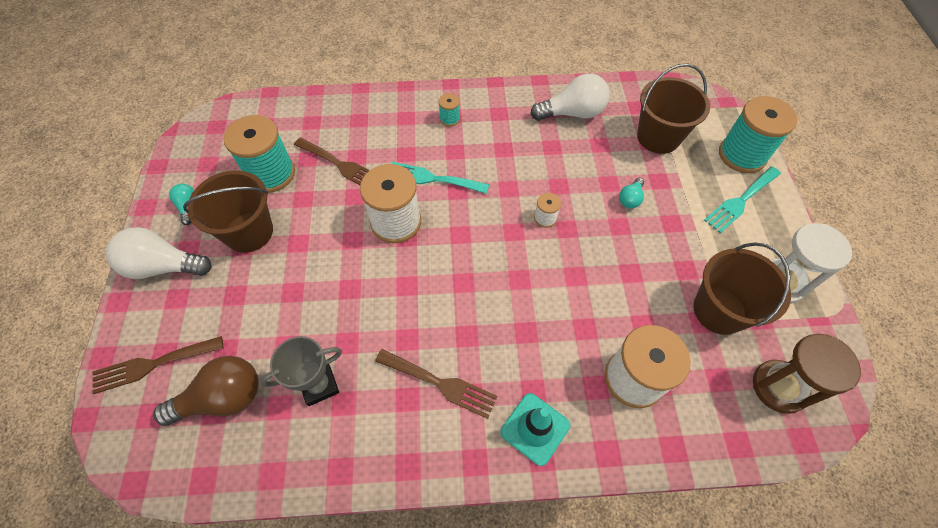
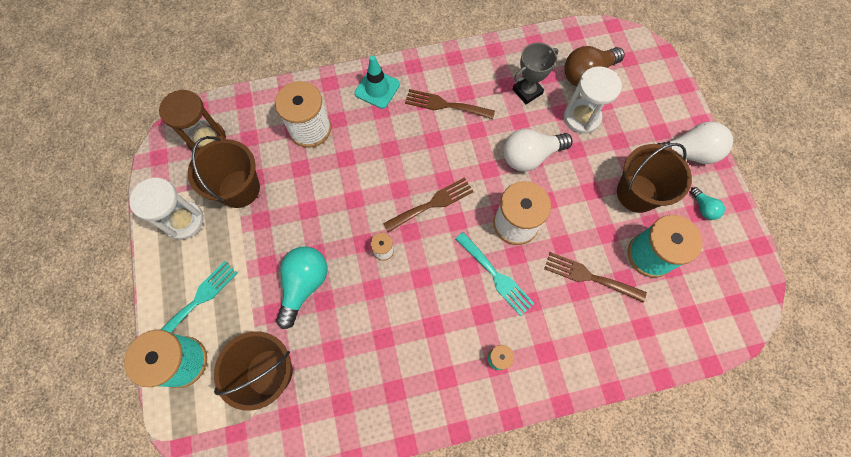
camera: 170 degrees right, 10 degrees up
brown fork [92,336,223,394] -> brown fork moved to [383,177,474,232]
turquoise fork [391,162,489,194] -> turquoise fork turned 45 degrees clockwise [455,232,535,316]
white light bulb [530,73,610,121] -> white light bulb moved to [503,129,572,172]
turquoise light bulb [619,178,644,208] -> turquoise light bulb [276,246,327,329], size x1.99
none -> white hourglass [564,66,622,134]

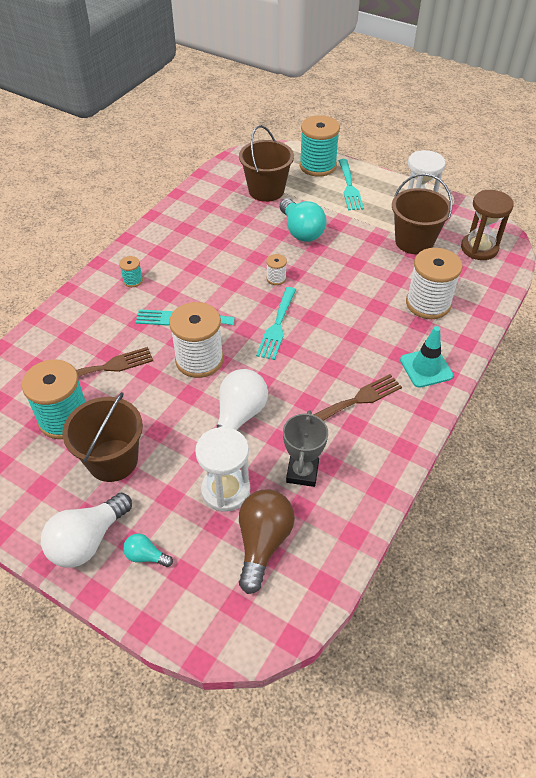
camera: 135 degrees right, 20 degrees down
brown fork [383,177,474,232] -> turquoise fork [256,287,296,360]
turquoise light bulb [690,187,725,220] -> turquoise light bulb moved to [123,533,173,567]

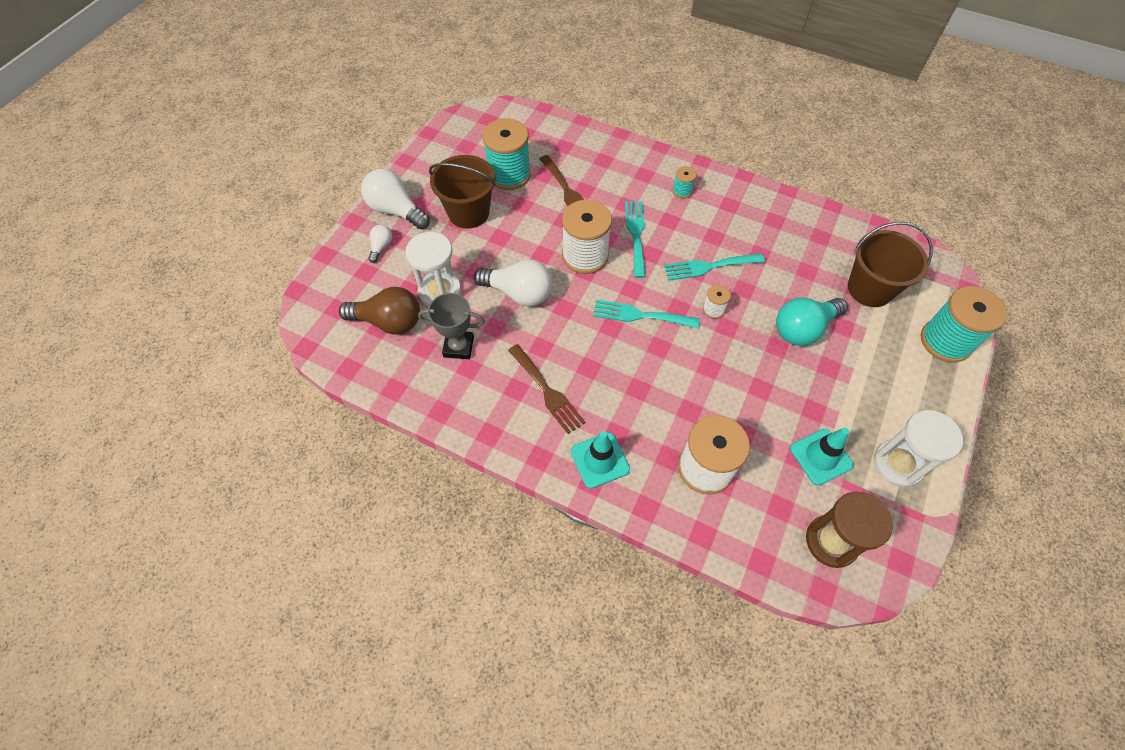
camera: 85 degrees right, 10 degrees up
turquoise light bulb [123,533,173,567] -> white light bulb [368,225,392,263]
turquoise fork [338,159,364,210] -> turquoise fork moved to [664,253,765,281]
brown bucket [392,173,452,255] -> turquoise traffic cone [790,427,854,486]

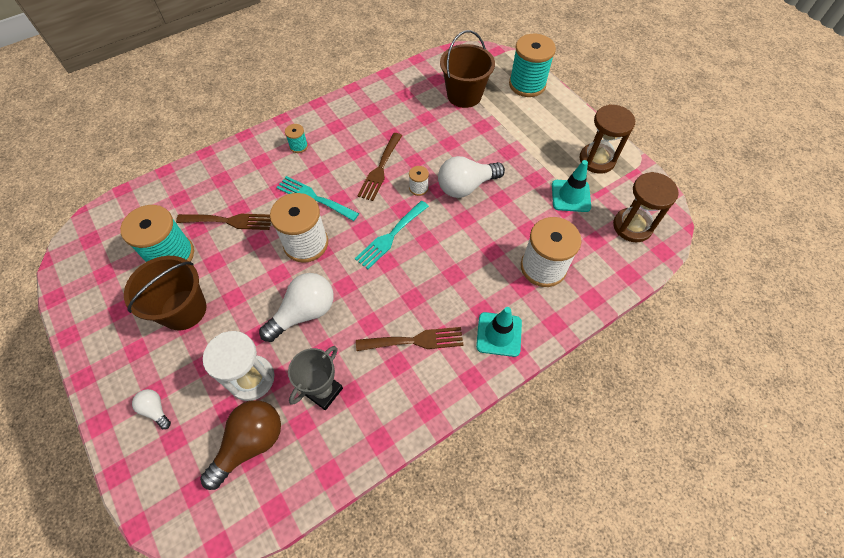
camera: 60 degrees left, 0 degrees up
white light bulb [361,169,430,229] -> white light bulb moved to [438,156,505,198]
turquoise fork [664,253,765,281] -> brown fork [357,133,402,201]
turquoise light bulb [776,298,848,346] -> none
white hourglass [874,410,963,487] -> brown hourglass [579,104,635,174]

